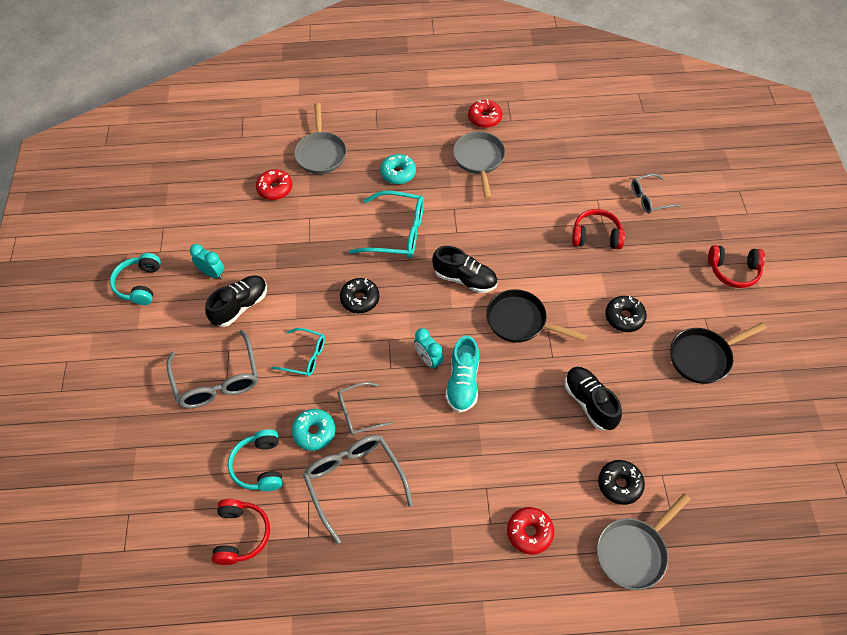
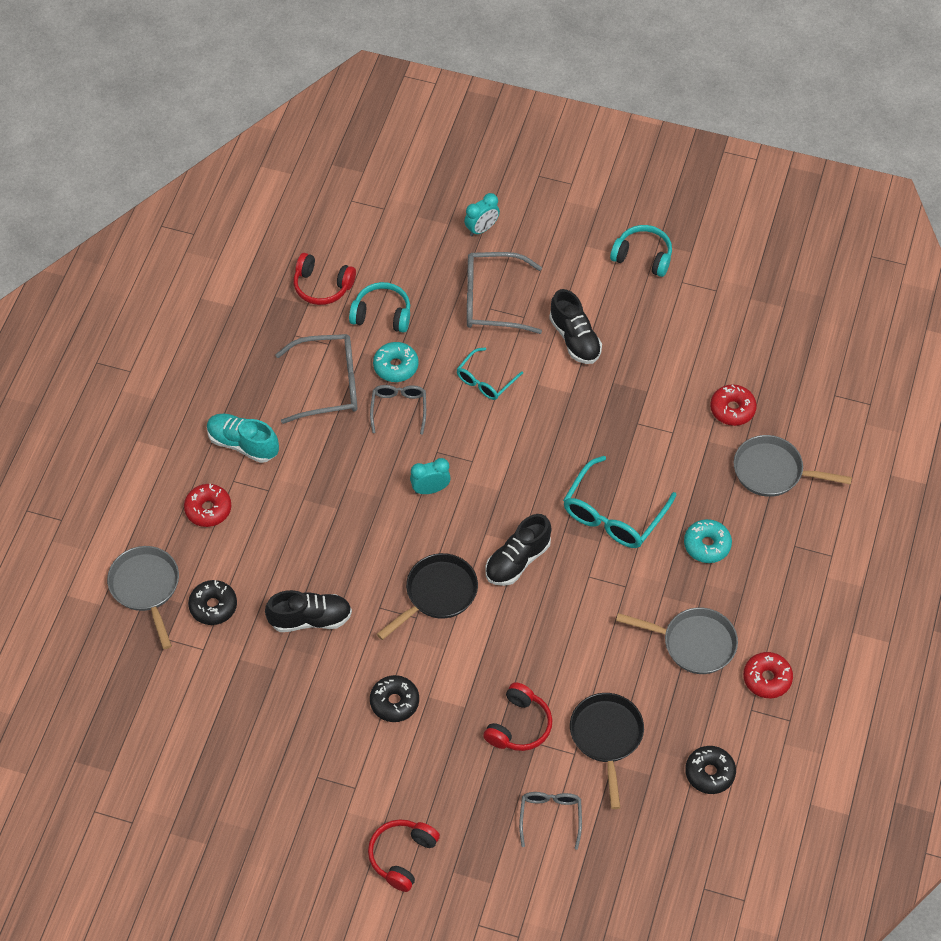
camera: 110 degrees right, 0 degrees up
turquoise clock [190,244,224,280] -> turquoise clock moved to [464,193,500,236]
black donut [340,278,380,313] -> black donut moved to [685,746,736,794]
turquoise shoe [445,336,479,413] -> turquoise shoe moved to [207,414,279,463]
black pan [670,322,766,384] -> black pan moved to [570,693,644,809]

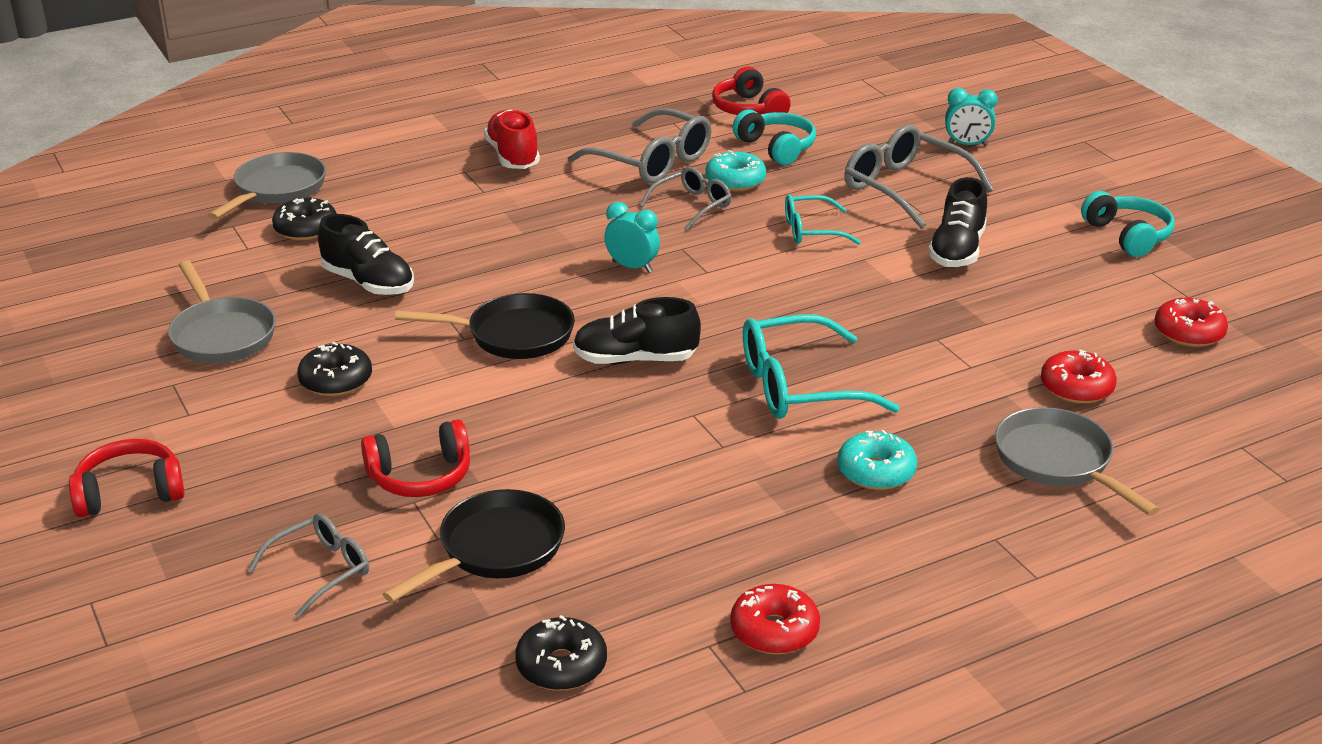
camera: 45 degrees right, 25 degrees down
red donut [184,484,231,527] -> red donut moved to [1155,298,1228,347]
turquoise shoe [207,414,279,463] -> red shoe [484,110,540,169]
grey pan [616,608,738,674] -> grey pan moved to [168,260,276,363]

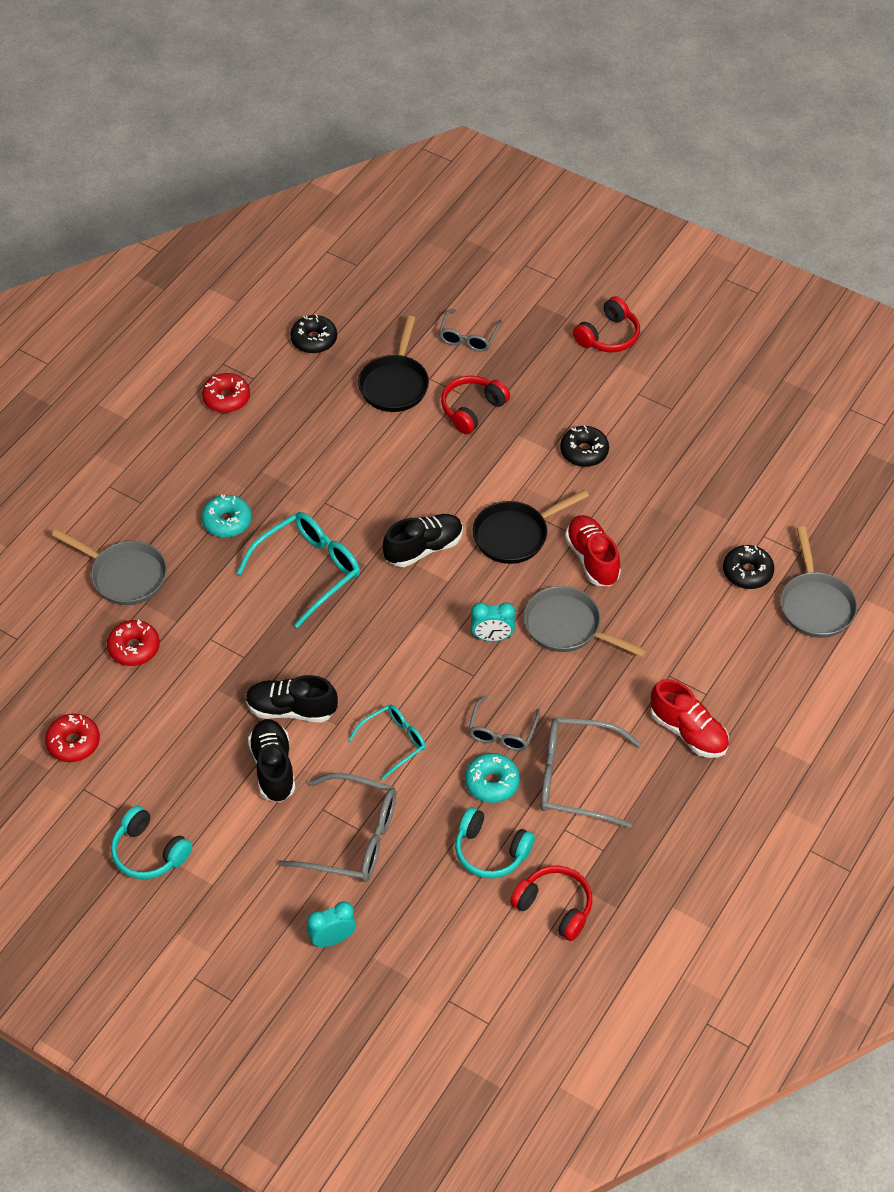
camera: 150 degrees right, 20 degrees up
grey pan [168,260,276,363] -> grey pan moved to [524,586,647,657]
black shoe [318,214,414,295] -> black shoe moved to [246,675,338,723]
none -> red shoe [565,515,621,586]

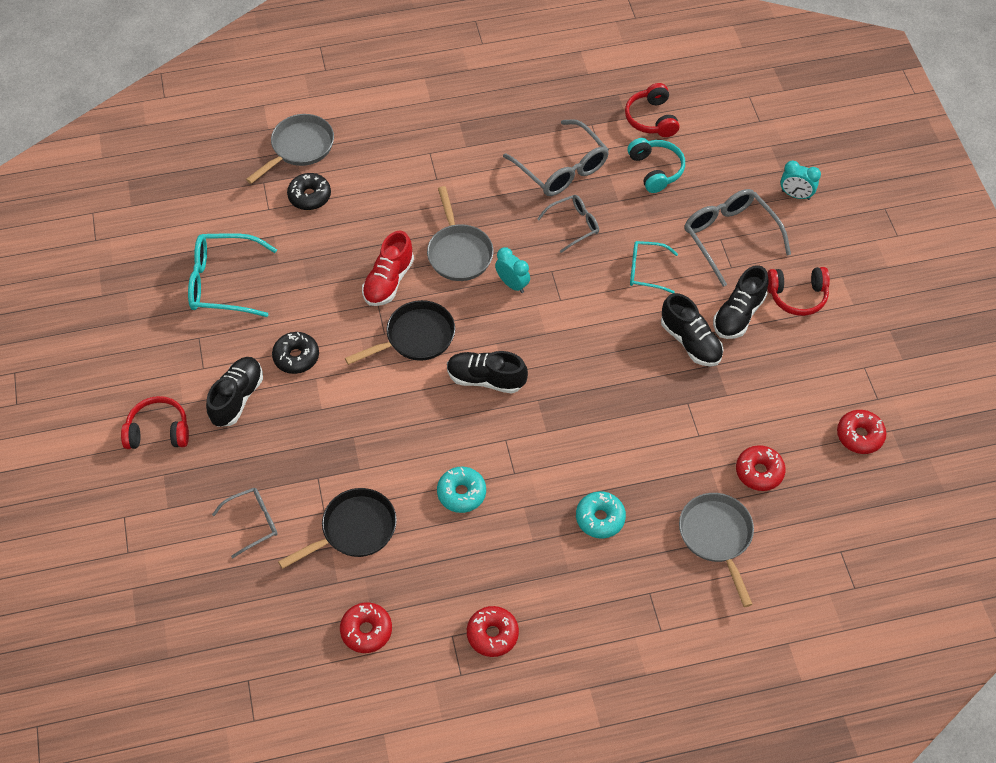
camera: 135 degrees left, 5 degrees up
turquoise headphones [111,806,192,879] -> none
turquoise glasses [236,512,360,628] -> turquoise glasses moved to [188,233,277,317]
black donut [290,314,337,354] -> red donut [340,602,392,653]
red headphones [441,376,510,434] -> red headphones moved to [767,267,830,316]
turquoise donut [465,753,520,803] -> turquoise donut moved to [437,467,486,513]
black pan [472,490,589,564] -> black pan turned 45 degrees counterclockwise [345,300,455,365]
red shoe [651,679,729,758] -> none
none -> black shoe [206,357,263,427]

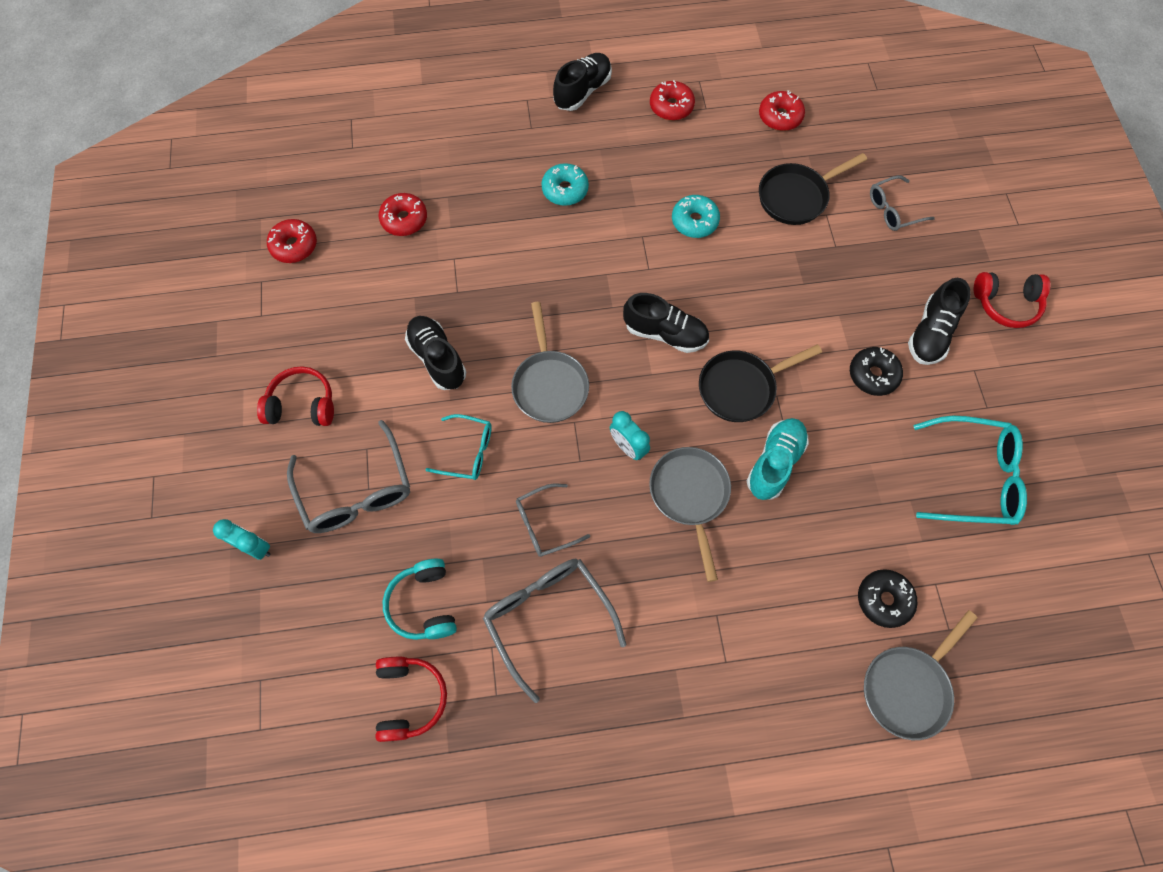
camera: 175 degrees left, 10 degrees up
red shoe [362,230,414,306] -> turquoise shoe [747,418,809,500]
grey pan [679,493,754,607] -> grey pan moved to [511,302,589,423]
black shoe [713,265,769,339] -> black shoe moved to [553,53,612,111]

